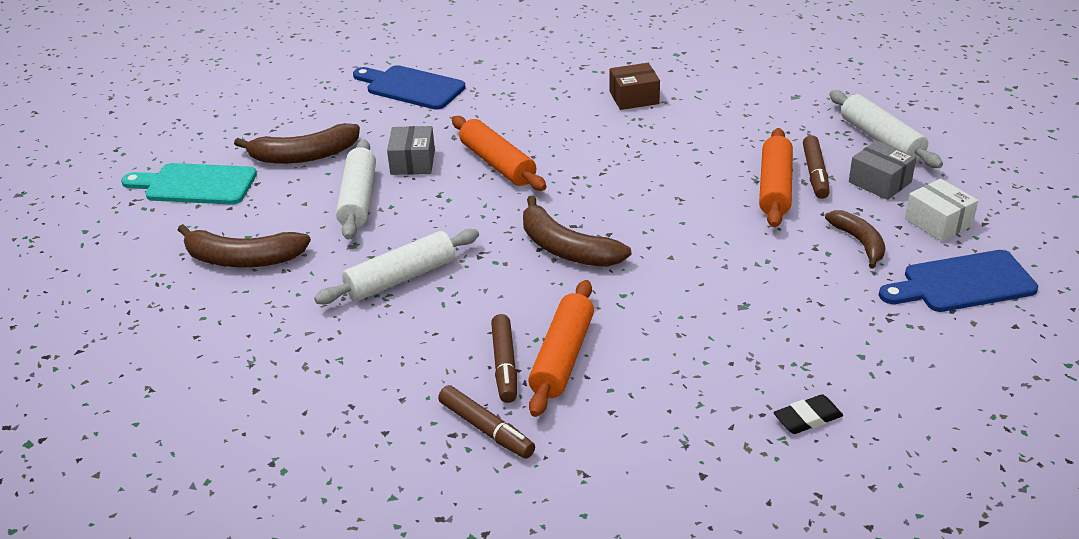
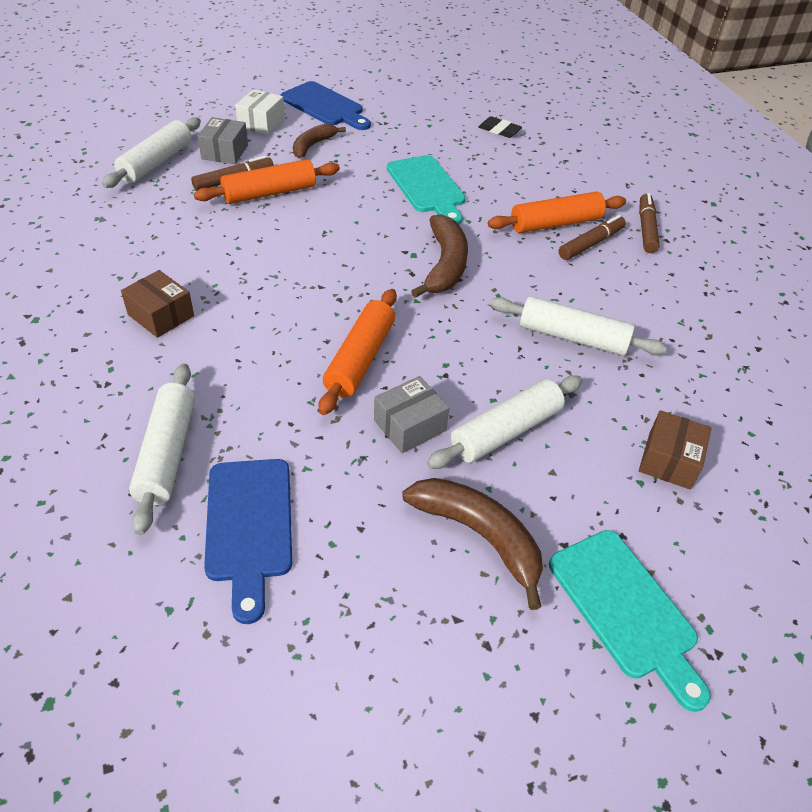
camera: 130 degrees left, 10 degrees up
brown banana [178,224,311,267] -> brown box [639,410,711,489]
none -> white rolling pin [129,364,195,535]
none -> turquoise cutting board [387,155,465,225]

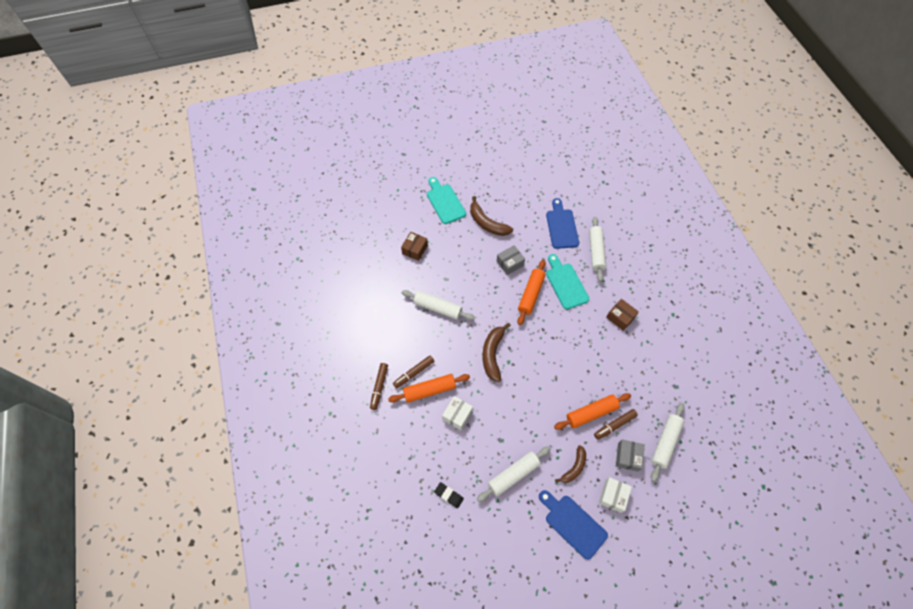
camera: 175 degrees left, 15 degrees up
turquoise cutting board [387,155,465,225] -> turquoise cutting board moved to [546,254,589,309]
white rolling pin [427,375,583,469] -> white rolling pin moved to [477,446,551,502]
none -> white box [442,396,473,430]

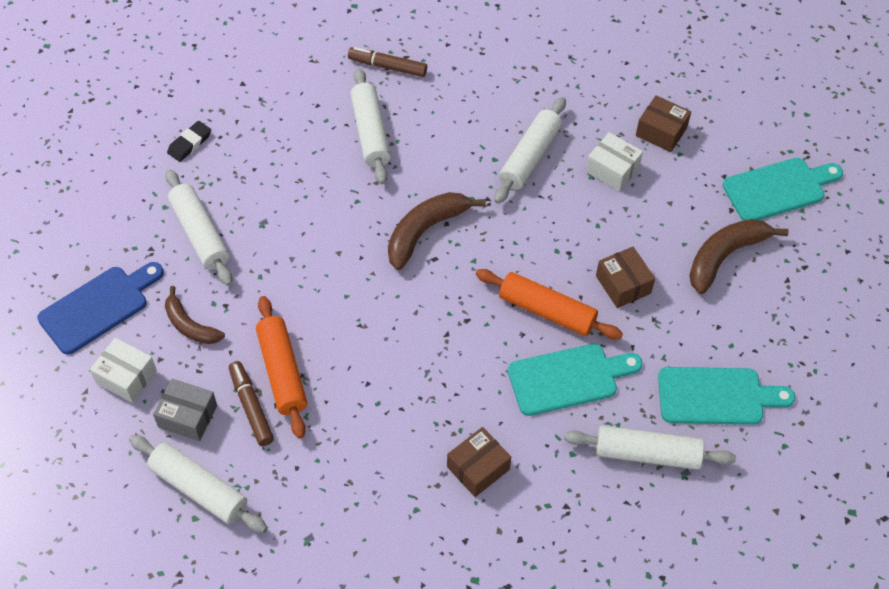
camera: 95 degrees right, 5 degrees down
orange rolling pin [388,374,470,403] -> white rolling pin [350,68,391,184]
brown marker [393,355,434,388] -> none
white box [442,396,473,430] -> white box moved to [586,132,643,191]
brown banana [483,323,511,382] -> brown banana turned 60 degrees counterclockwise [388,192,486,270]
grey box [497,245,525,275] -> brown box [596,247,655,308]
blue cutting board [546,198,579,249] -> turquoise cutting board [658,367,795,425]

